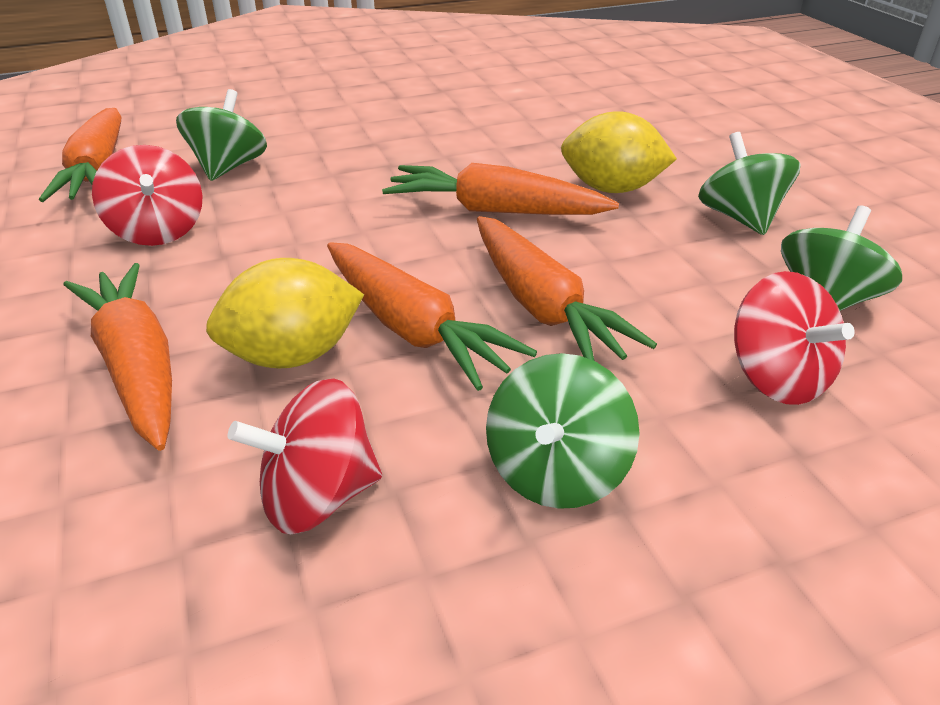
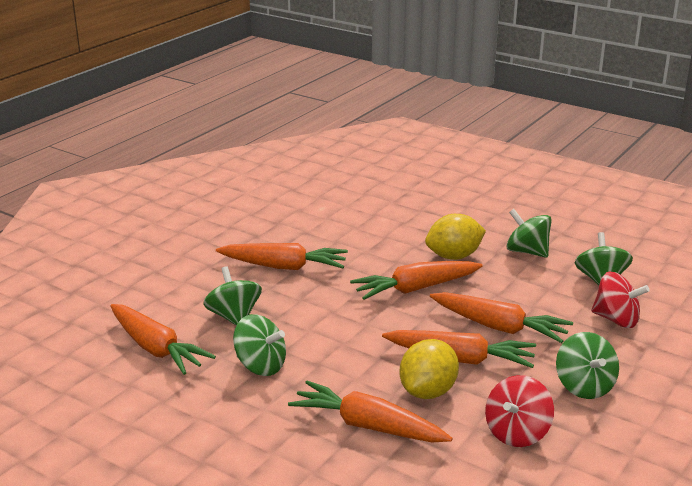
camera: 35 degrees left, 10 degrees down
red spinning top [92,145,203,246] -> green spinning top [233,314,286,376]
none -> orange carrot [216,243,348,270]

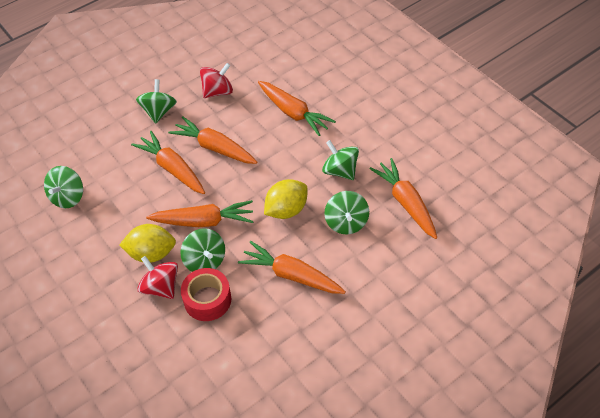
camera: 160 degrees left, 25 degrees up
yellow lemon [399,339,459,399] -> yellow lemon moved to [264,179,308,219]
green spinning top [507,209,552,258] -> green spinning top moved to [180,228,225,272]
red spinning top [591,271,650,328] -> red spinning top moved to [137,256,178,299]
none -> red tape [181,268,231,321]

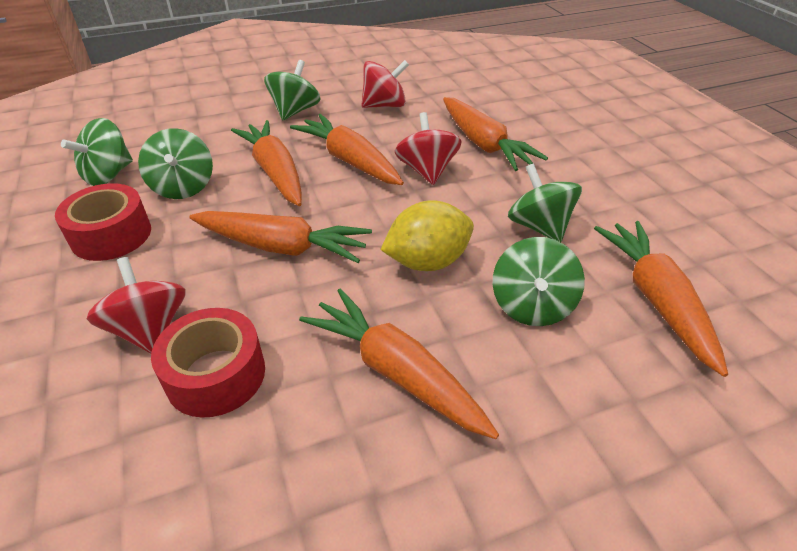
camera: 15 degrees right, 10 degrees down
yellow lemon [119,224,176,263] -> none
green spinning top [180,228,225,272] -> green spinning top moved to [138,128,213,199]
none -> red tape [55,183,151,261]
none -> red spinning top [395,112,462,185]

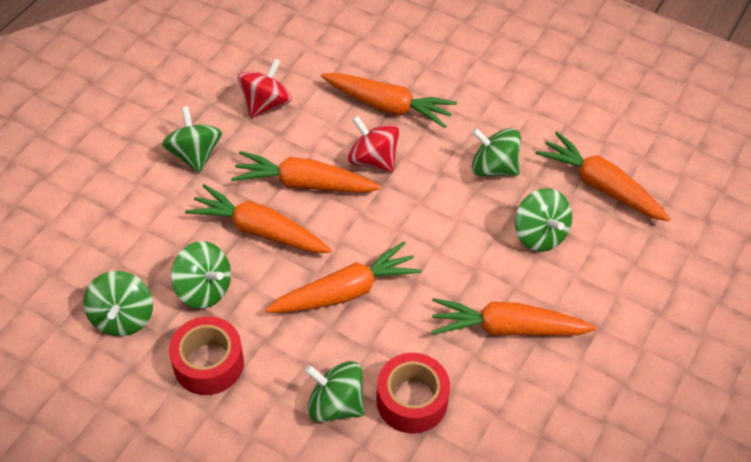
camera: 40 degrees left, 10 degrees up
red spinning top [87,257,186,354] -> green spinning top [305,361,364,422]
yellow lemon [381,200,474,271] -> none

